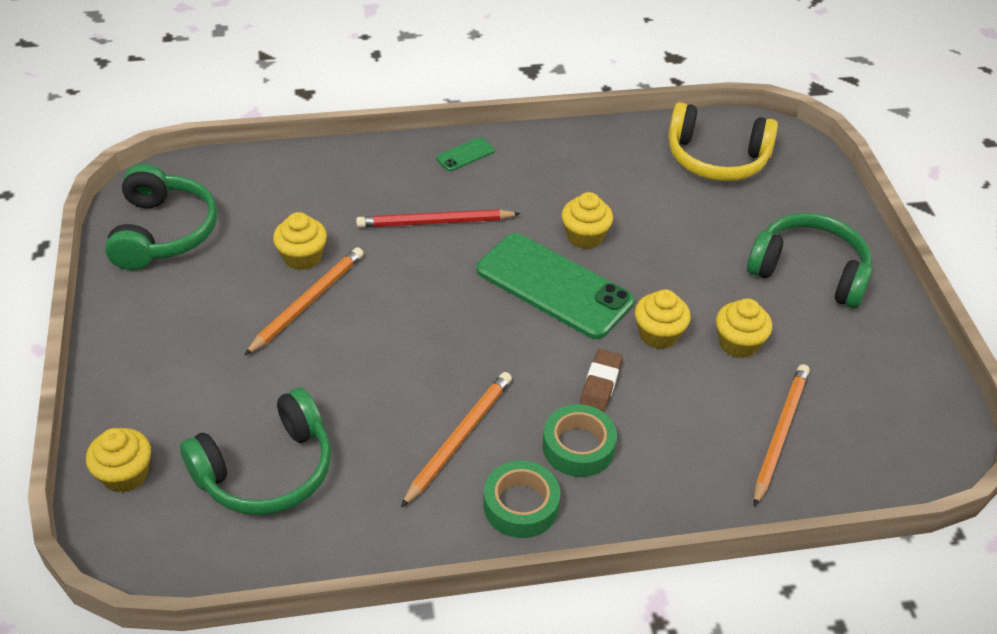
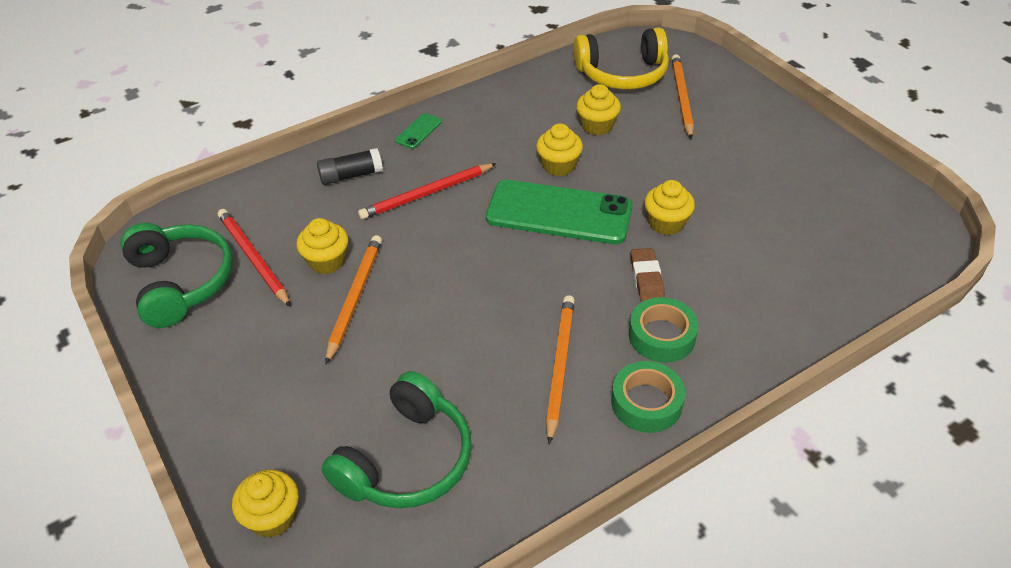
camera: 20 degrees left, 0 degrees up
yellow cupcake [716,298,772,358] -> yellow cupcake moved to [576,84,621,136]
green headphones [747,213,873,308] -> none
orange pencil [754,364,810,507] -> orange pencil moved to [671,54,694,139]
none -> red pencil [218,209,291,307]
none -> black glue stick [317,148,383,185]

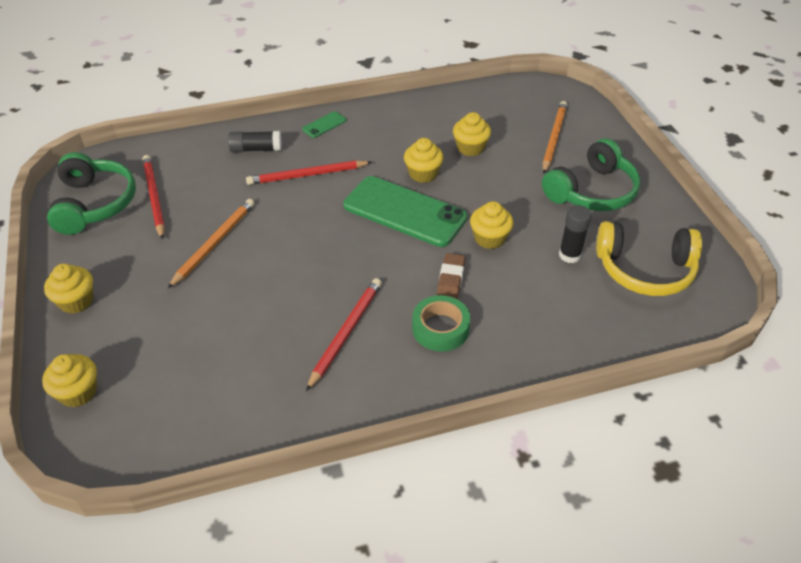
camera: 15 degrees right, 0 degrees up
yellow cupcake [296,218,348,274] -> yellow cupcake moved to [44,264,93,314]
green headphones [322,371,472,508] -> green headphones moved to [542,138,640,211]
orange pencil [546,295,575,444] -> red pencil [306,278,382,391]
yellow headphones [574,27,669,90] -> yellow headphones moved to [596,221,702,296]
green tape [611,361,685,433] -> none
none -> black glue stick [559,205,591,263]

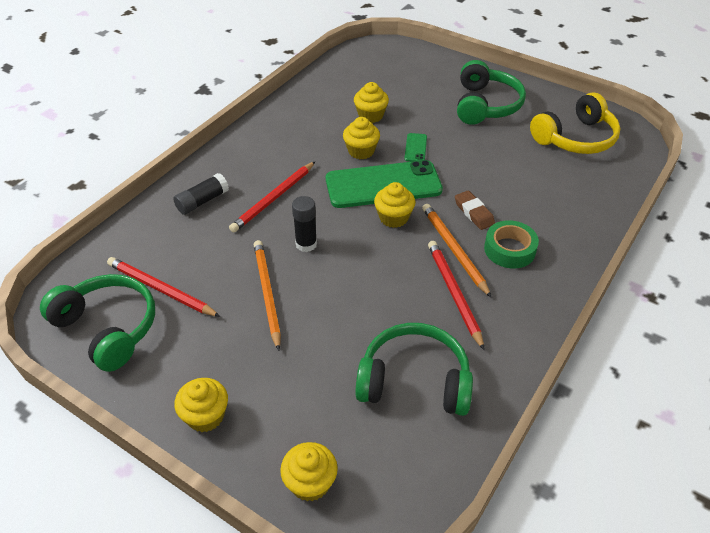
camera: 40 degrees left, 0 degrees up
green phone [302,111,346,138] -> green phone moved to [404,133,427,162]
yellow cupcake [470,201,513,249] -> yellow cupcake moved to [374,182,415,228]
orange pencil [543,101,568,174] -> orange pencil moved to [422,204,492,298]
black glue stick [559,205,591,263] -> black glue stick moved to [292,196,317,252]
none -> green headphones [355,323,473,416]

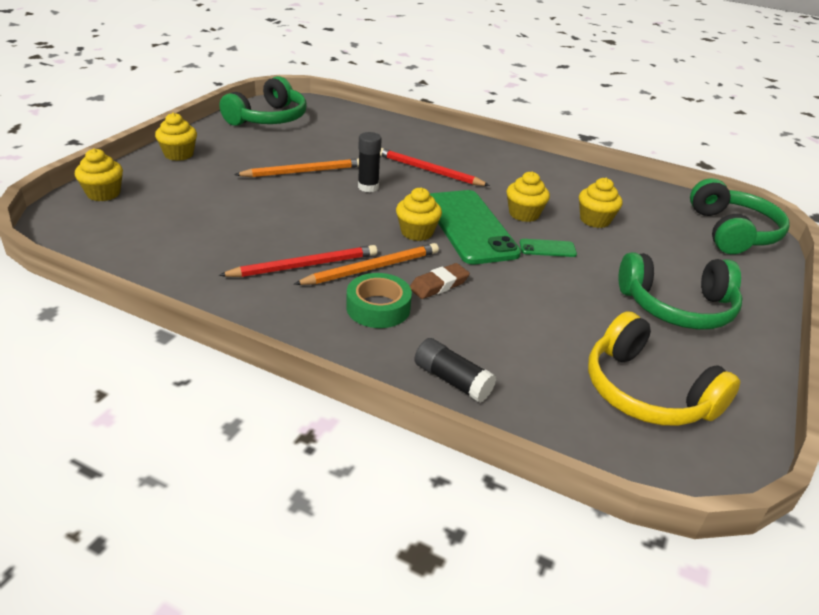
camera: 80 degrees right, 10 degrees down
red pencil [107,257,220,317] -> none
black glue stick [173,173,229,215] -> black glue stick moved to [414,338,496,403]
green headphones [355,323,473,416] -> green headphones moved to [690,178,789,254]

